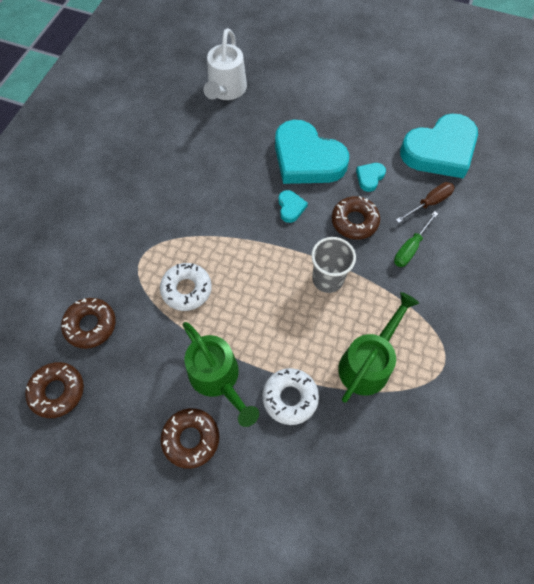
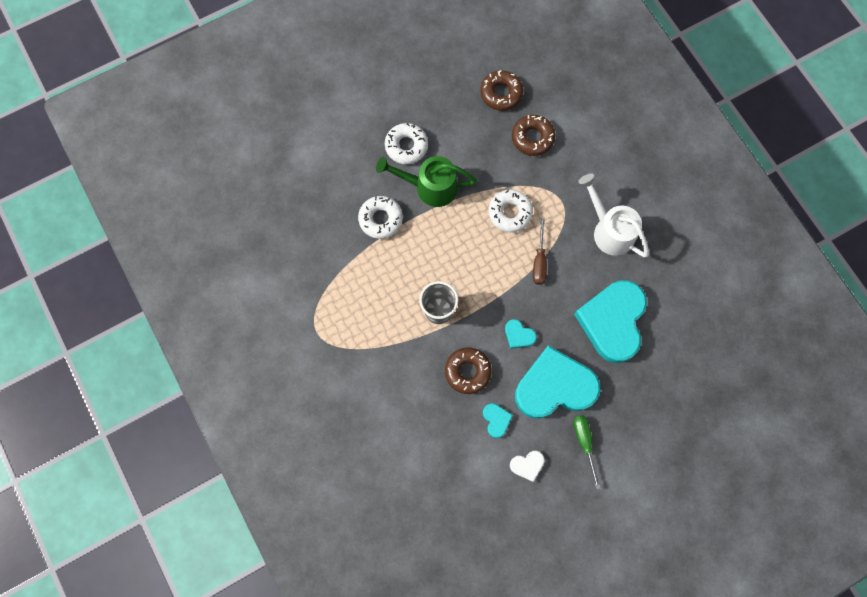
camera: 130 degrees right, 10 degrees up
brown donut [161,408,219,469] -> white donut [385,123,428,164]
white watering can [204,28,247,100] -> white watering can moved to [578,174,649,257]
green watering can [338,292,419,403] -> none
green screwdriver [394,211,438,267] -> green screwdriver moved to [574,415,601,489]
brown screwdriver [396,182,455,223] -> brown screwdriver moved to [533,218,547,285]
turquoise heart [400,114,478,179] -> turquoise heart moved to [574,280,647,363]
none -> white heart [510,451,545,482]

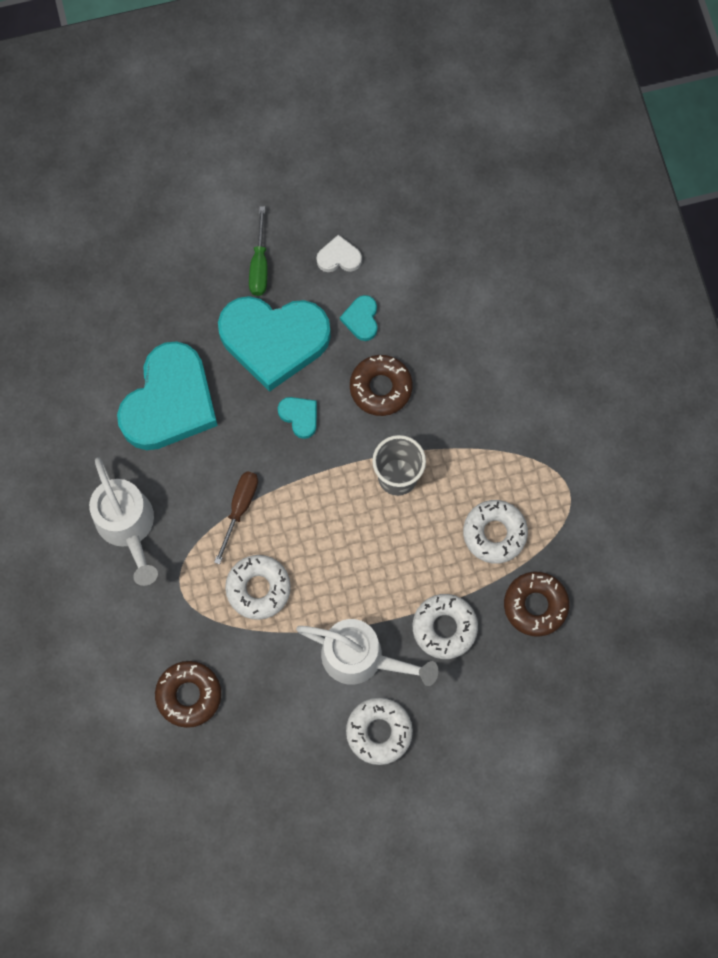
camera: 165 degrees left, 0 degrees up
green watering can [376,156,477,207] -> white watering can [296,619,438,686]
brown donut [480,70,523,111] -> brown donut moved to [504,572,569,637]
none -> white donut [463,500,528,564]

